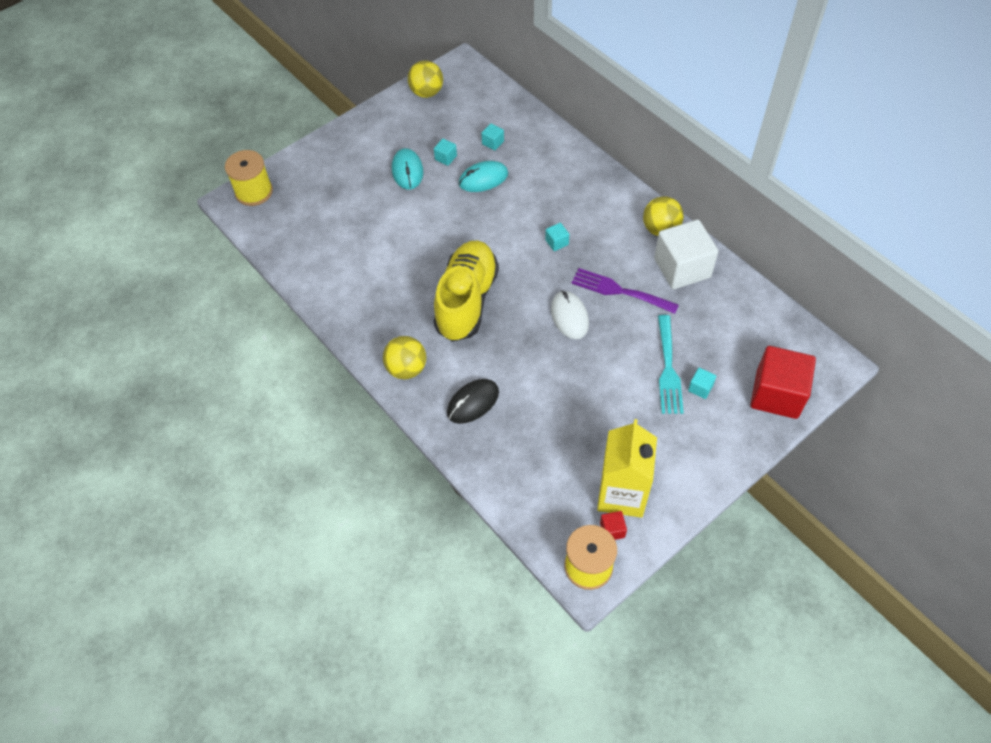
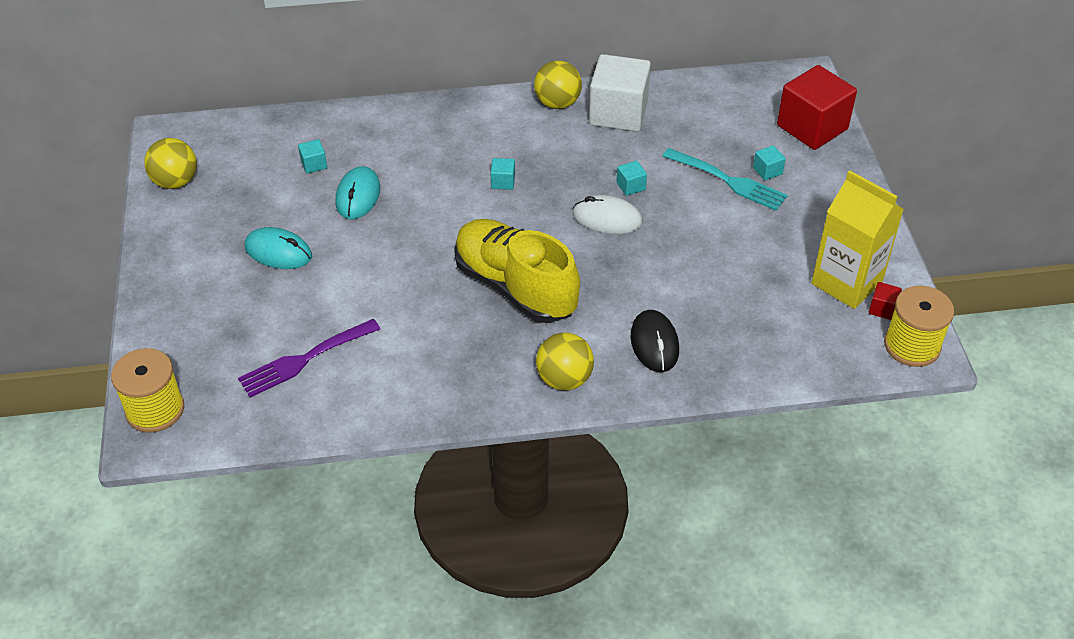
camera: 60 degrees left, 10 degrees down
turquoise cube [434,139,457,166] -> turquoise cube moved to [616,161,647,196]
purple fork [571,268,679,314] -> purple fork moved to [238,319,380,398]

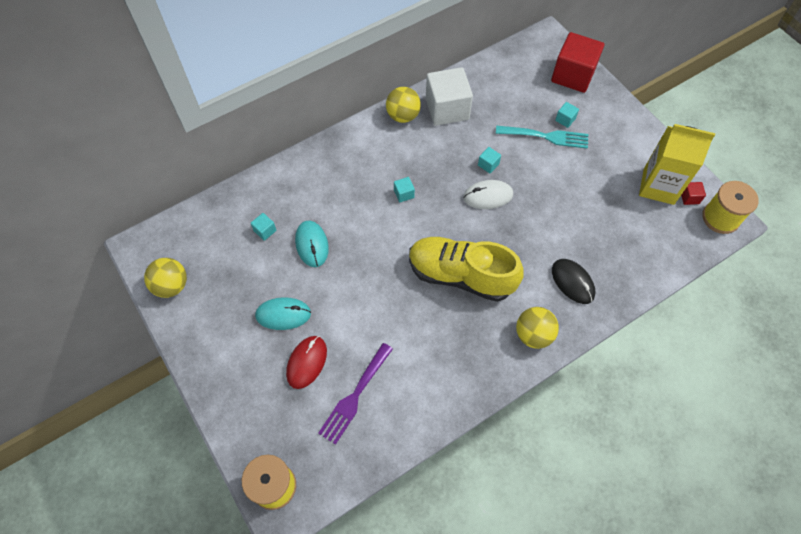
camera: 25 degrees left, 15 degrees up
none -> red mouse [286,336,327,389]

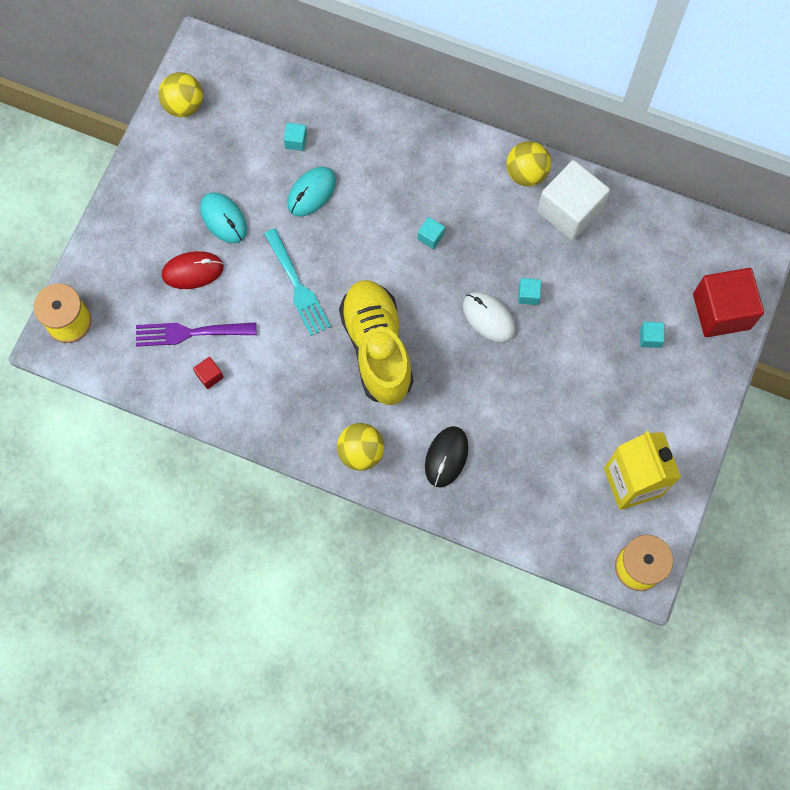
camera: 55 degrees right, 10 degrees up
turquoise fork [496,125,588,149] -> turquoise fork moved to [264,228,331,336]
red cube [681,182,706,205] -> red cube moved to [193,357,224,389]

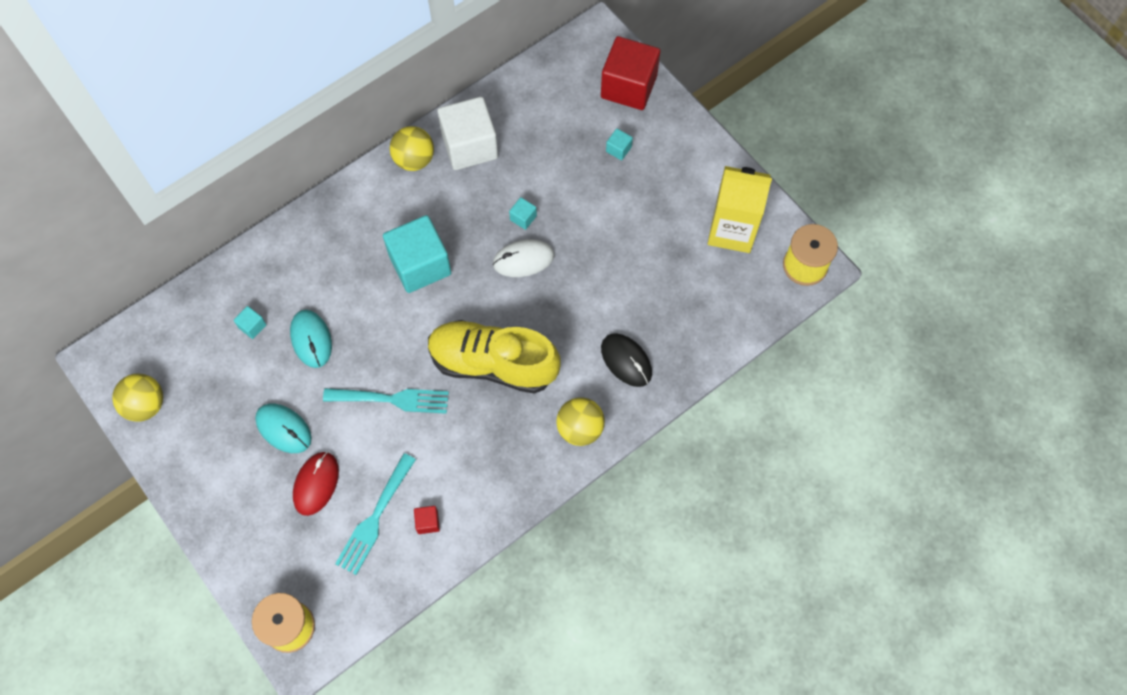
camera: 60 degrees left, 5 degrees down
purple fork [136,322,257,347] -> turquoise fork [335,453,416,575]
turquoise mouse [200,192,247,243] -> turquoise mouse turned 45 degrees clockwise [255,404,312,453]
turquoise cube [418,217,445,249] -> turquoise cube [383,215,451,293], size x2.42

